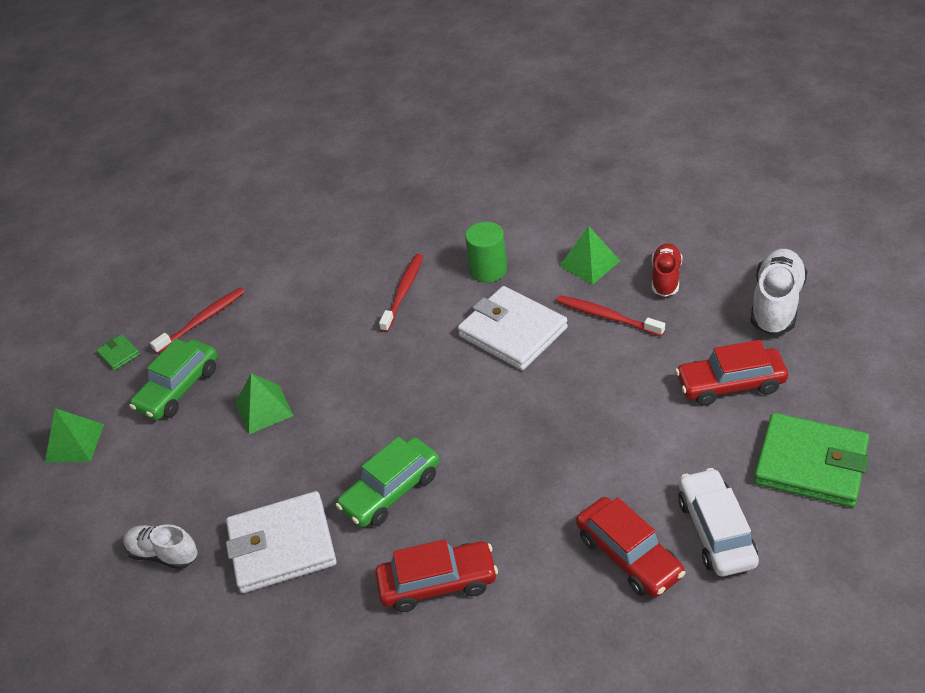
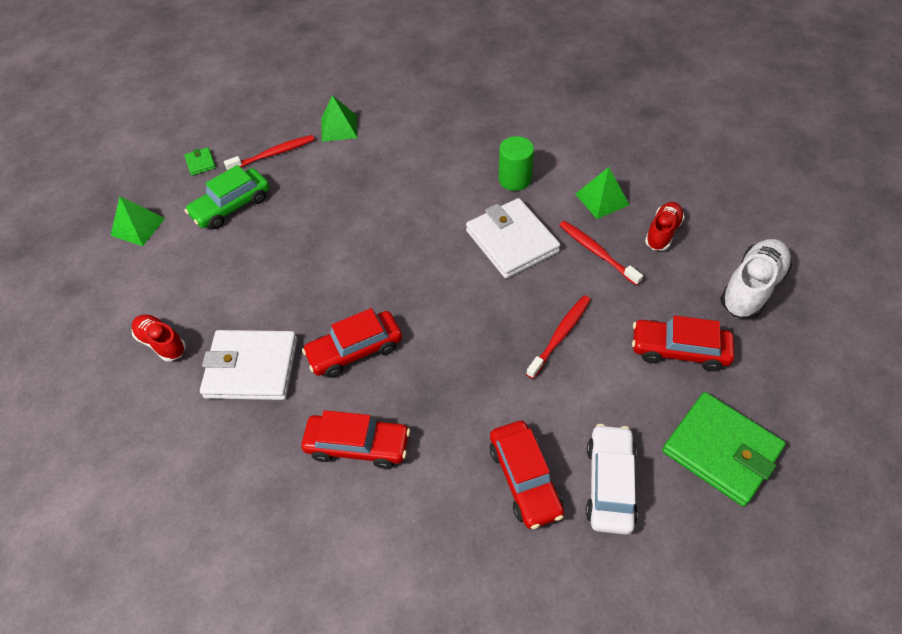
camera: 15 degrees right, 10 degrees up
white shoe [123,524,198,569] -> red shoe [132,315,186,361]
green pyramid [235,373,294,434] -> green pyramid moved to [321,95,357,142]
green car [336,437,440,527] -> red car [302,308,402,378]
red toothbrush [379,254,423,332] -> red toothbrush moved to [526,295,591,379]

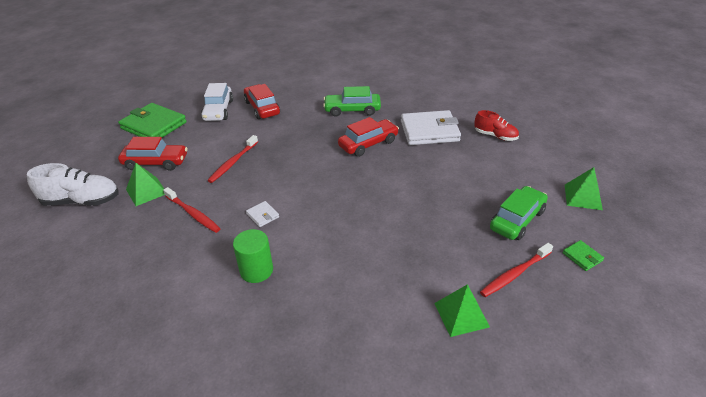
camera: 170 degrees right, 15 degrees down
red car [301,410,410,469] -> green car [323,86,381,117]
white wallet [466,198,560,278] -> white wallet [246,201,279,227], size x0.43
green pyramid [576,167,629,219] -> green pyramid moved to [126,163,165,206]
red shoe [645,202,685,250] -> none
white shoe [720,239,792,319] -> white shoe turned 120 degrees counterclockwise [27,163,119,206]

